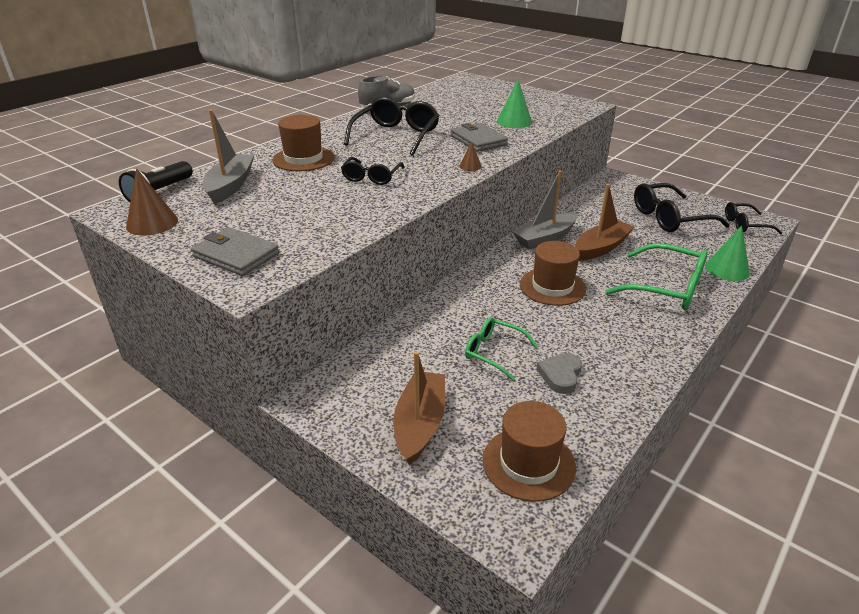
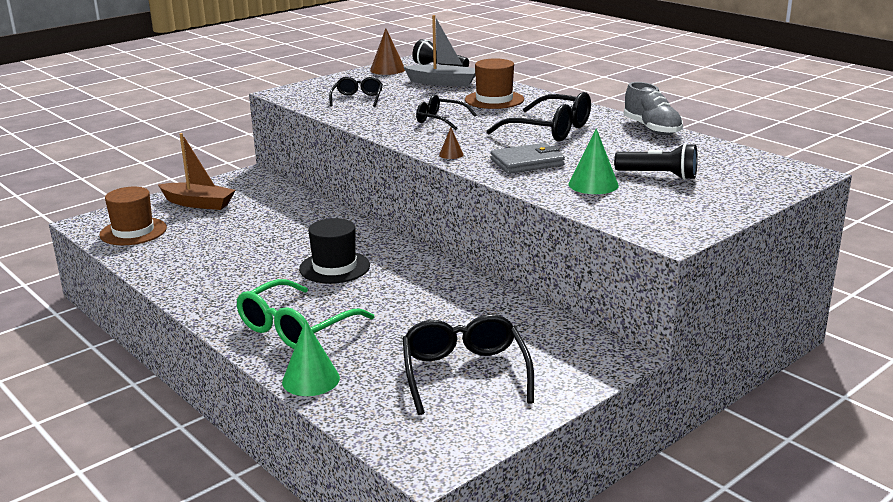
camera: 100 degrees right, 10 degrees down
grey wallet [191,227,279,276] -> none
green glasses [465,317,538,381] -> none
grey boat [513,171,578,249] -> none
brown hat [520,241,586,306] -> black hat [299,218,370,284]
grey heart [536,353,582,394] -> none
brown boat [575,184,634,261] -> none
black glasses [725,202,782,234] -> black glasses moved to [329,77,383,107]
none -> black flashlight [614,143,698,180]

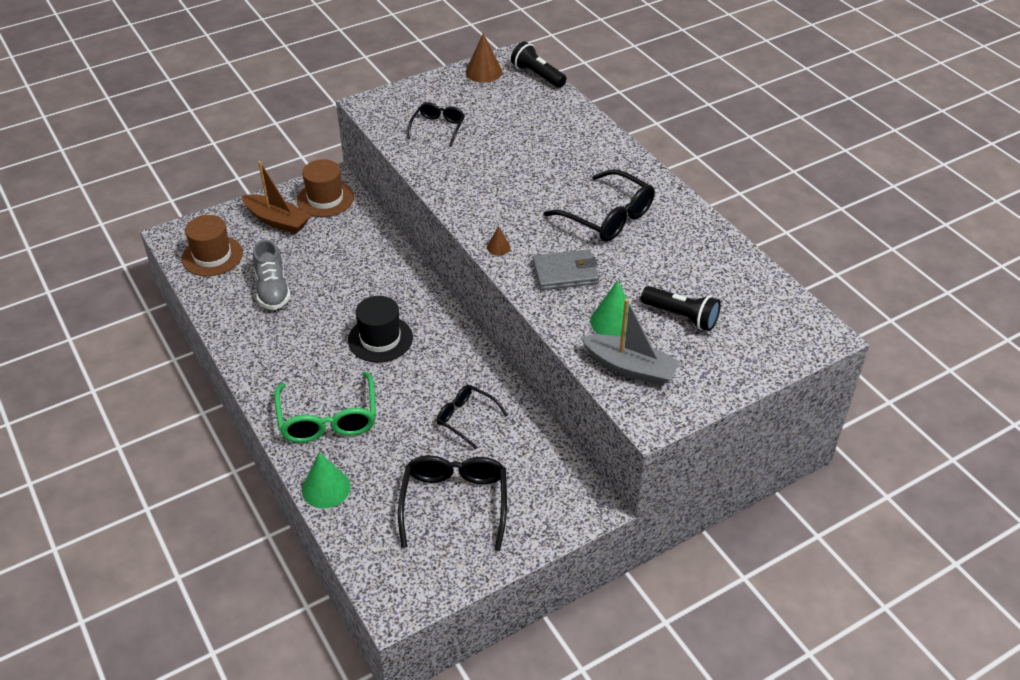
camera: 10 degrees right, 20 degrees up
green glasses [236,279,374,349] -> green glasses turned 60 degrees counterclockwise [274,372,376,443]
grey boat [403,15,476,86] -> grey boat moved to [581,299,680,386]
black glasses [416,95,477,130] -> black glasses moved to [437,385,508,449]
brown hat [465,58,524,109] -> brown hat moved to [297,159,354,217]
grey shoe [624,82,683,135] -> grey shoe moved to [253,239,291,310]

